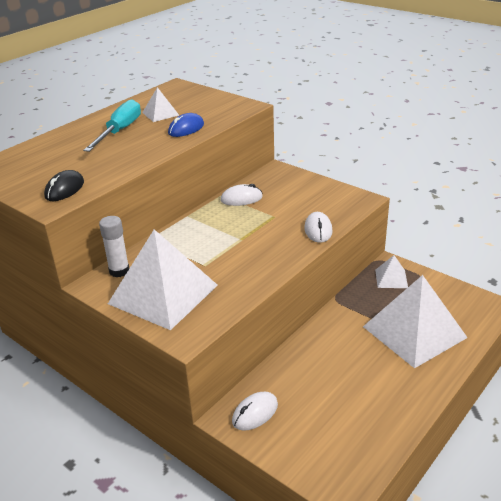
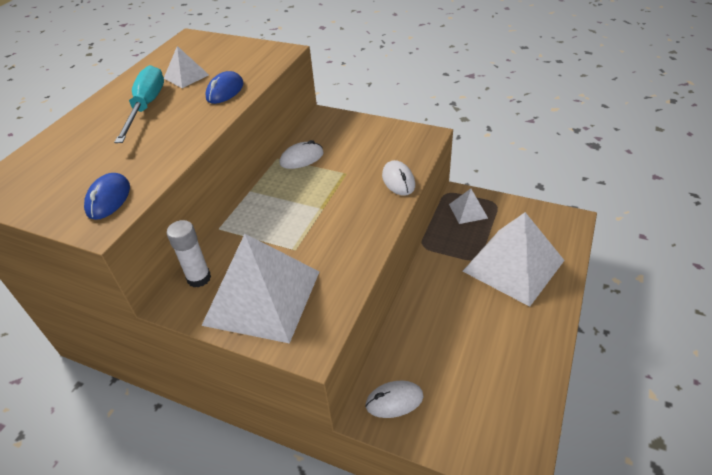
camera: 15 degrees left, 10 degrees up
black mouse [44,170,84,201] -> blue mouse [84,173,130,220]
white mouse [232,392,278,431] -> white mouse turned 45 degrees clockwise [365,380,423,418]

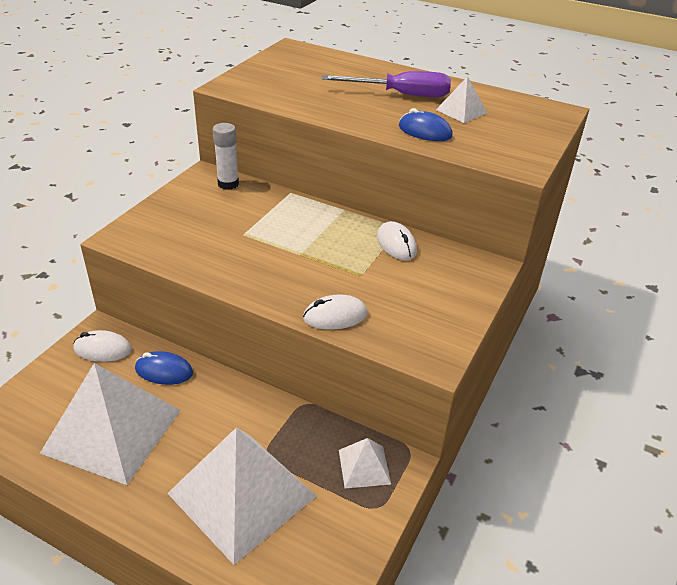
camera: 90 degrees right, 5 degrees down
blue mouse [84,173,130,220] -> blue mouse moved to [135,351,193,385]
turquoise screwdriver [114,65,164,143] -> purple screwdriver [321,71,451,97]
white pyramid [201,234,320,344] -> white pyramid moved to [40,363,180,485]
white mouse [365,380,423,418] -> white mouse turned 75 degrees counterclockwise [73,330,132,362]

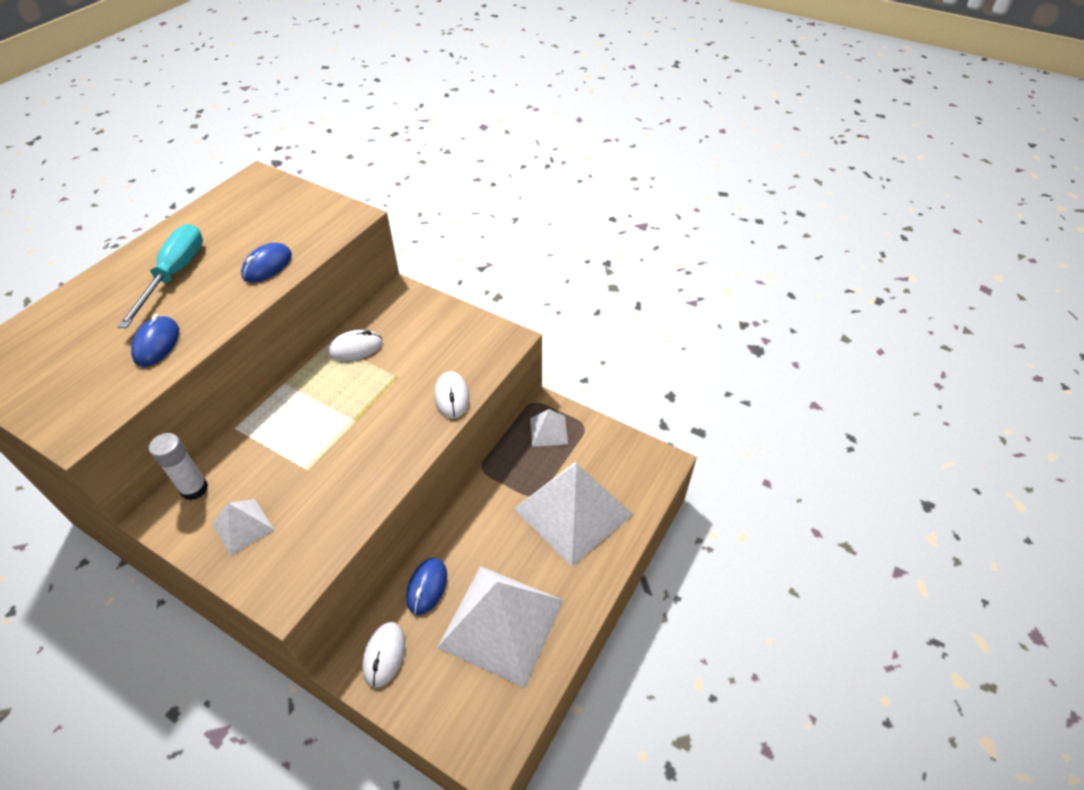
camera: 85 degrees left, 10 degrees up
purple screwdriver [321,71,451,97] -> turquoise screwdriver [117,224,203,329]
white pyramid [436,76,488,123] -> white pyramid moved to [212,499,274,555]
none -> blue mouse [131,314,179,367]

